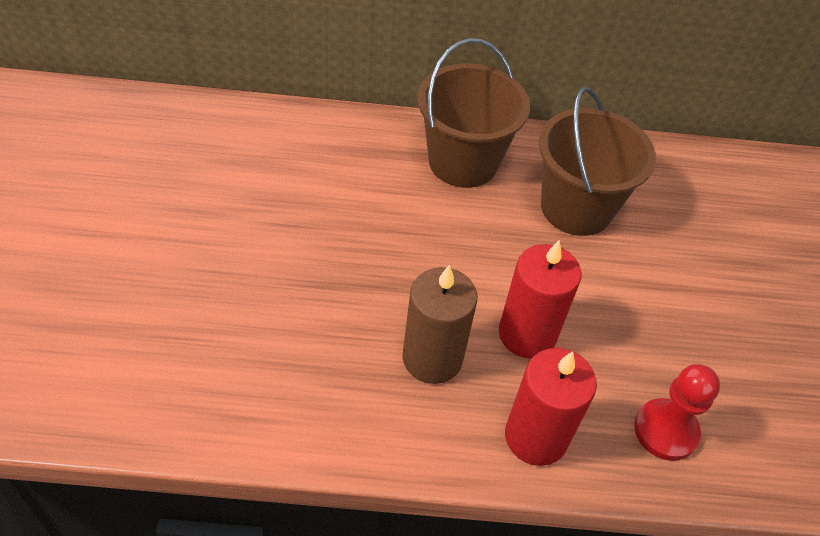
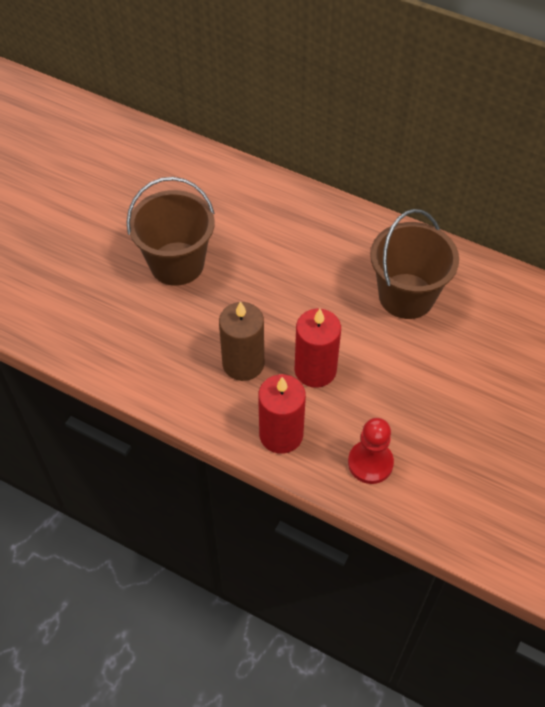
camera: 30 degrees right, 5 degrees up
brown bucket [417,38,530,188] -> brown bucket moved to [127,177,215,286]

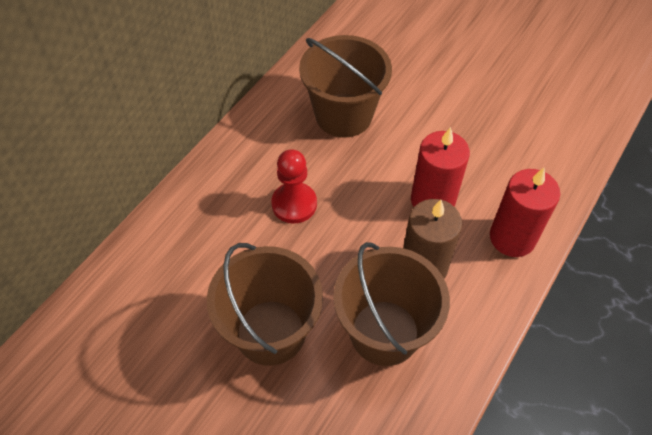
camera: 85 degrees left, 0 degrees up
red pawn [348,418,394,484] -> red pawn moved to [271,149,317,223]
none -> brown bucket [333,242,450,366]

